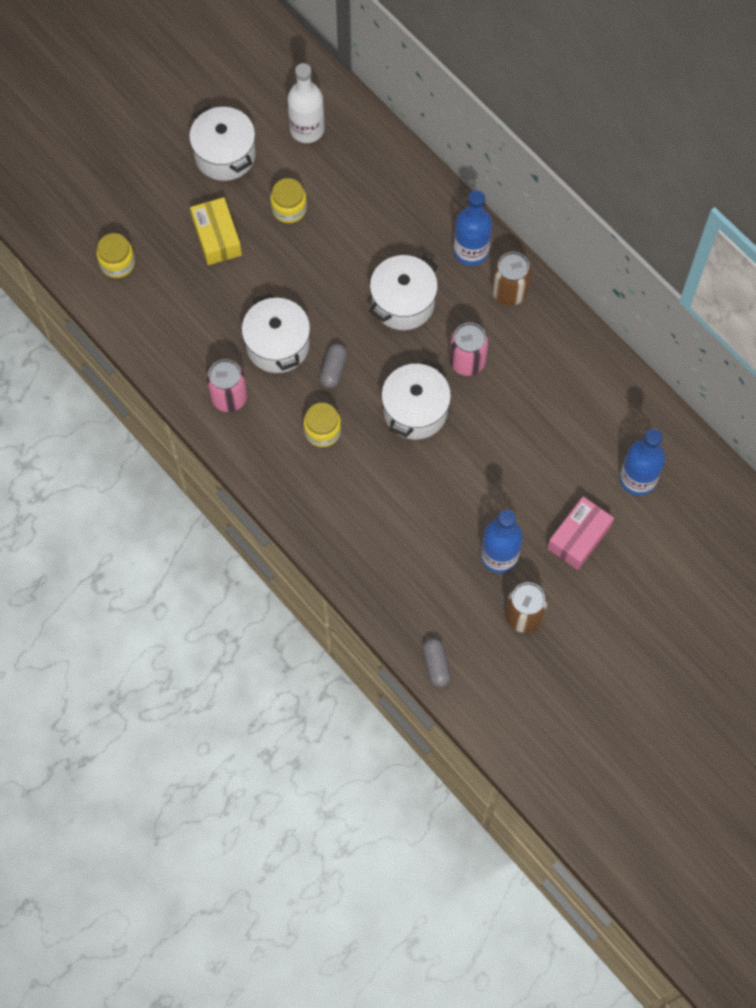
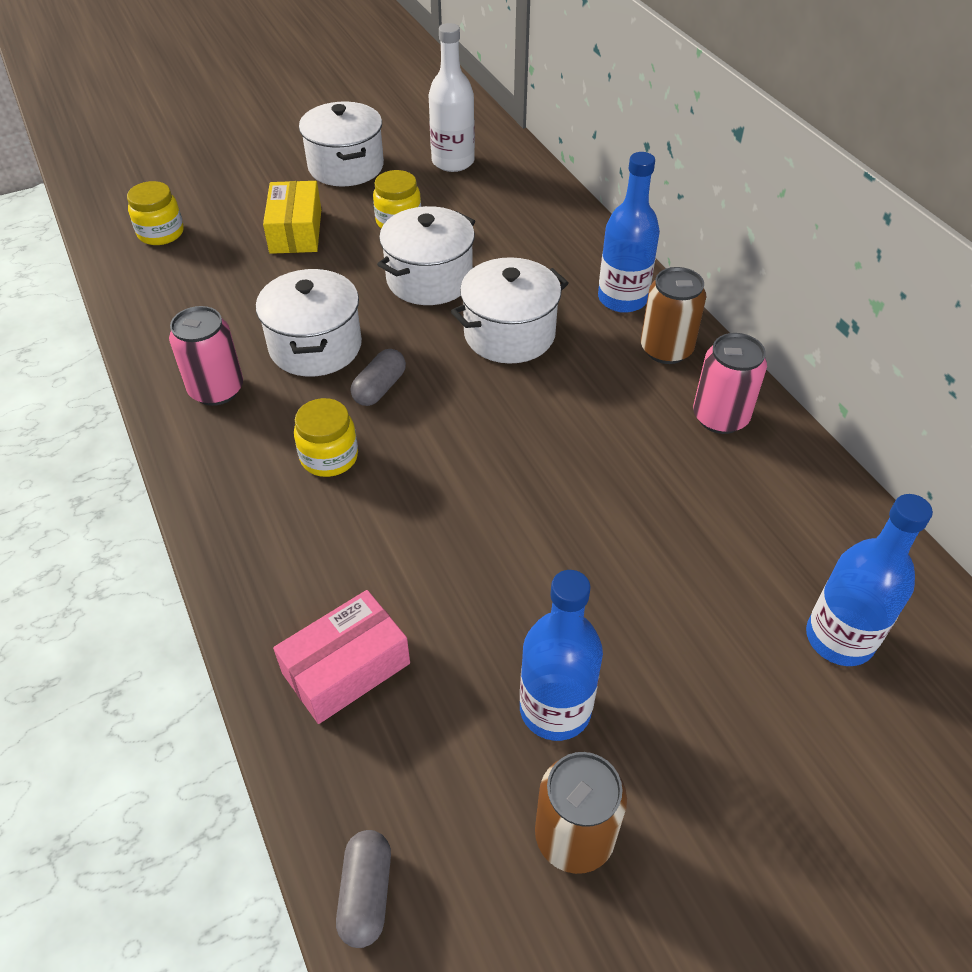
camera: 15 degrees right, 20 degrees down
white pot [381,359,451,440] -> white pot moved to [377,206,475,305]
pink can [449,323,488,376] -> pink can moved to [693,333,767,434]
pink box [547,497,614,570] -> pink box moved to [273,590,410,724]

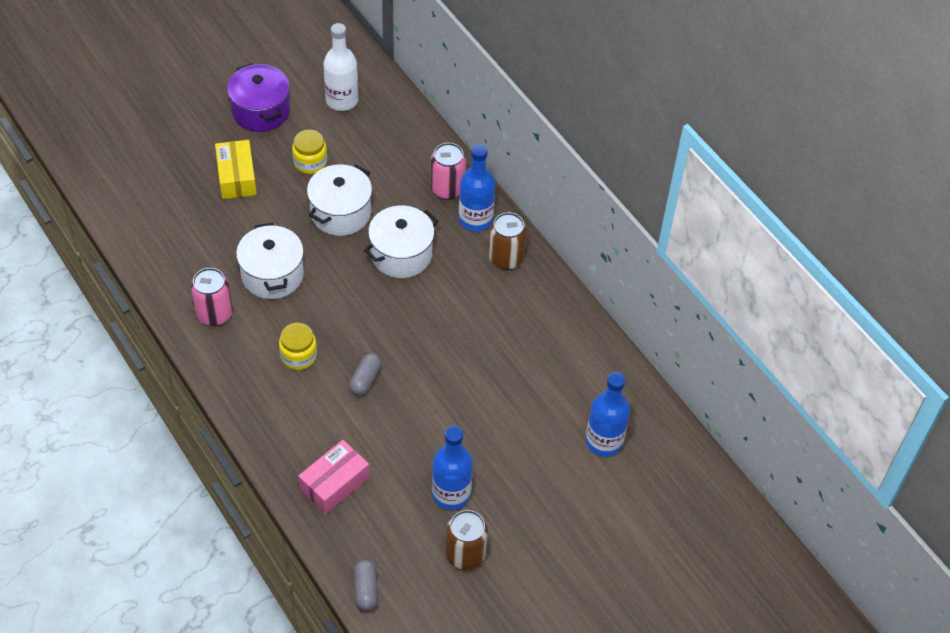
camera: 10 degrees left, 5 degrees up
yellow jar [127,181,184,245] -> none
white pot [299,101,384,186] -> purple pot [227,63,290,132]
grey capsule [351,349,406,406] -> grey capsule moved to [349,353,382,396]
pink can [693,333,767,434] -> pink can moved to [430,143,466,200]

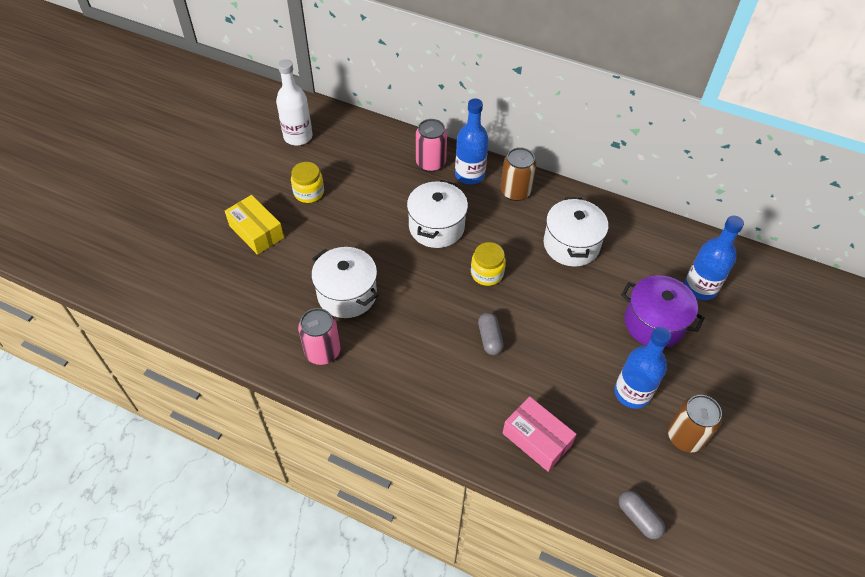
camera: 30 degrees left, 0 degrees up
purple pot [227,63,290,132] -> purple pot moved to [621,275,705,348]
yellow jar [279,323,317,370] -> yellow jar moved to [471,242,506,286]
pink box [298,440,370,514] -> pink box turned 60 degrees counterclockwise [503,396,577,472]
white pot [307,164,372,236] -> white pot moved to [544,197,608,267]

